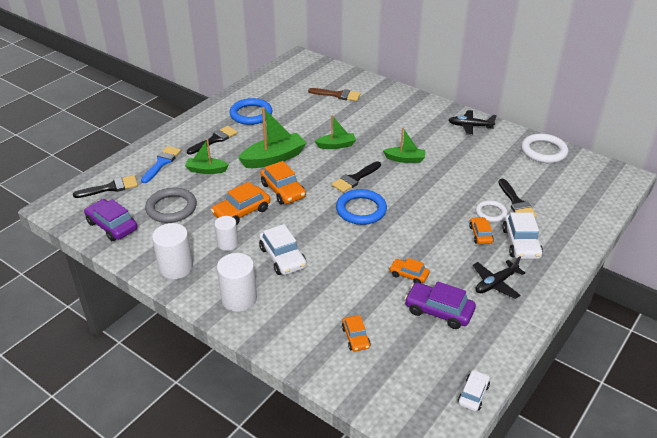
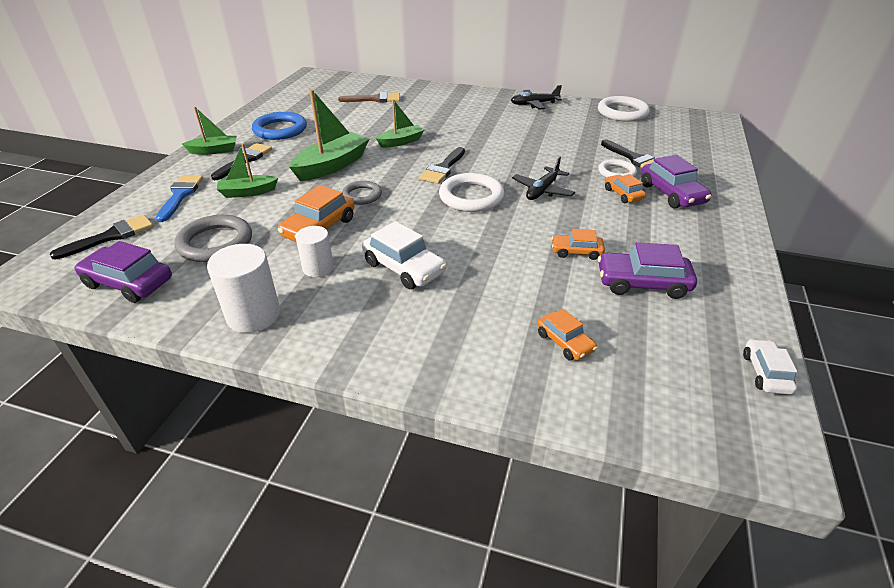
camera: 20 degrees left, 0 degrees up
white cylinder [217,253,257,312] -> none
orange car [260,161,306,205] -> grey ring [342,181,382,205]
blue ring [336,189,387,225] -> white ring [439,173,504,212]
green boat [383,128,425,163] -> green boat moved to [182,107,237,155]
black plane [473,256,525,299] -> black plane moved to [512,157,575,200]
white car [502,213,543,259] -> purple car [641,155,712,208]

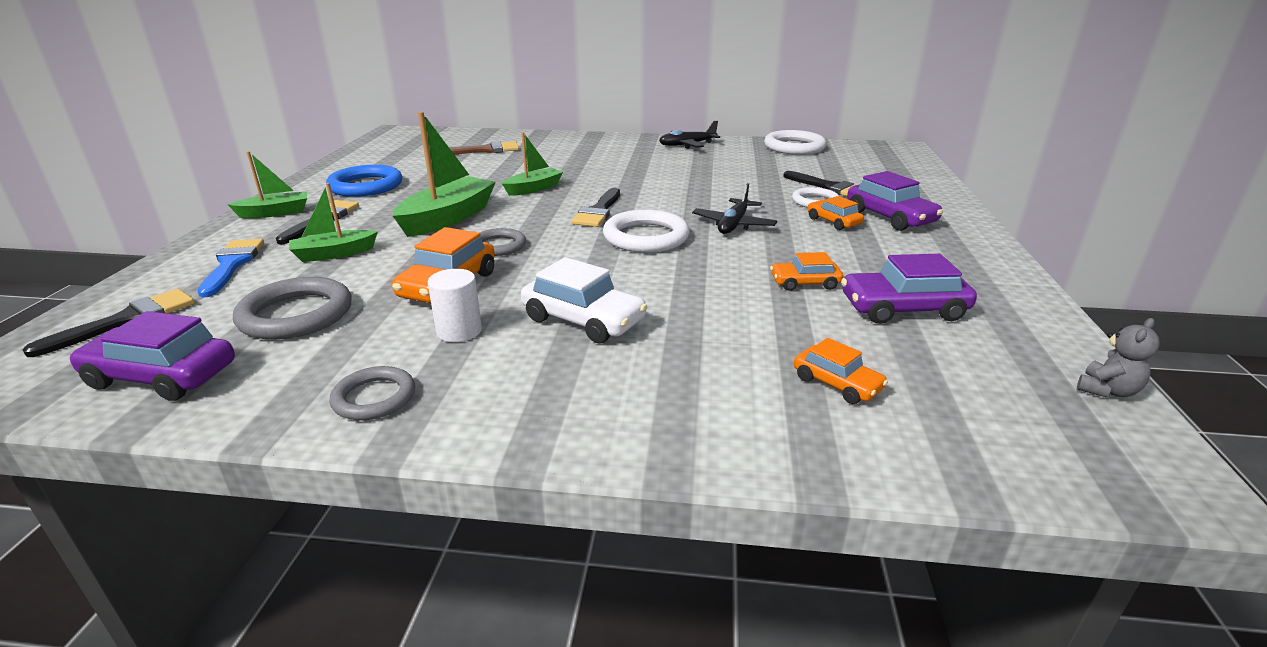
camera: 10 degrees left, 10 degrees down
white cylinder [207,244,280,333] -> grey ring [329,366,415,420]
white car [743,339,797,394] -> grey teddy bear [1077,318,1160,398]

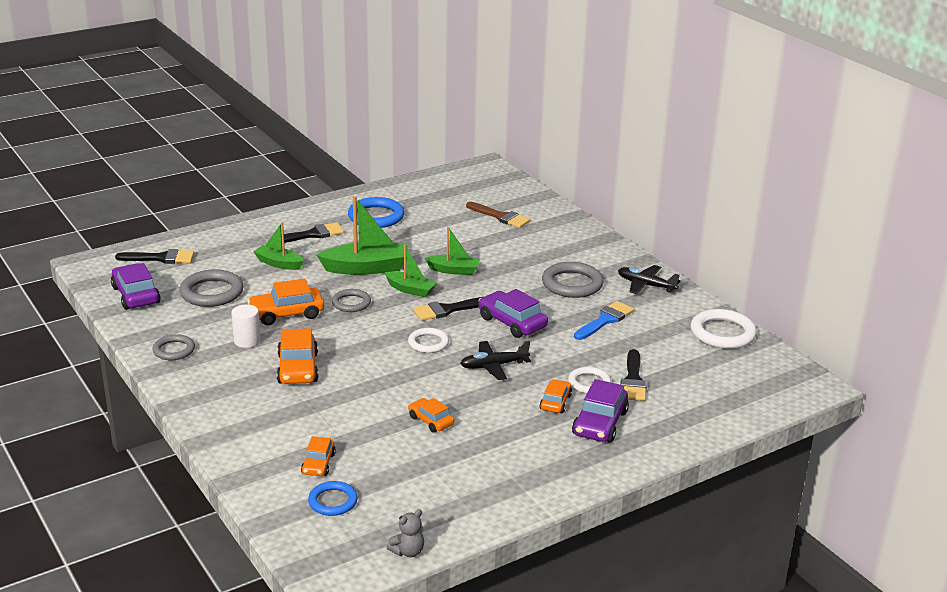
camera: 50 degrees right, 0 degrees up
blue brush [197,239,264,297] -> blue brush moved to [574,301,634,340]
green boat [227,151,307,218] -> green boat moved to [384,244,437,297]
white car [521,257,648,343] -> orange car [277,328,319,384]
white ring [603,210,690,253] -> white ring [408,328,449,353], size x0.62
purple car [841,254,977,324] -> purple car moved to [478,289,548,338]
grey teddy bear [1077,318,1160,398] -> grey teddy bear turned 45 degrees counterclockwise [387,509,424,557]
none -> blue ring [308,481,358,516]
none -> grey ring [542,262,604,298]

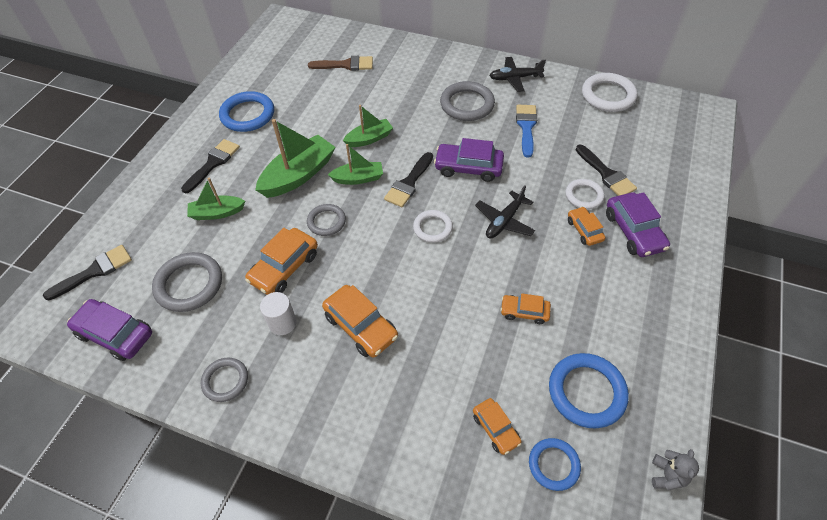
camera: 35 degrees left, 25 degrees up
none -> blue ring [549,353,629,428]

